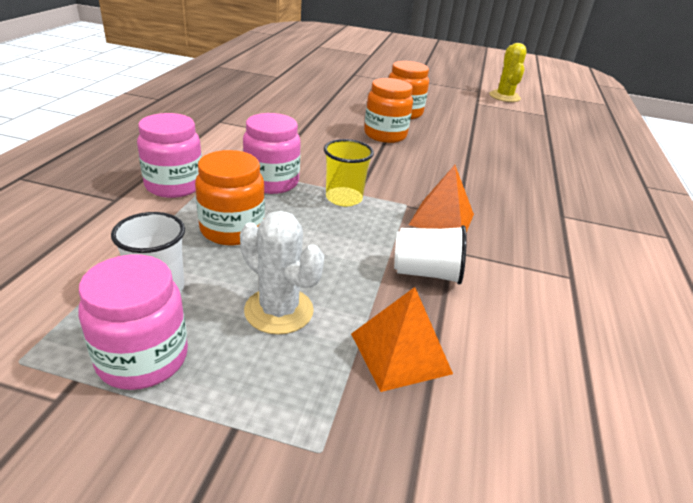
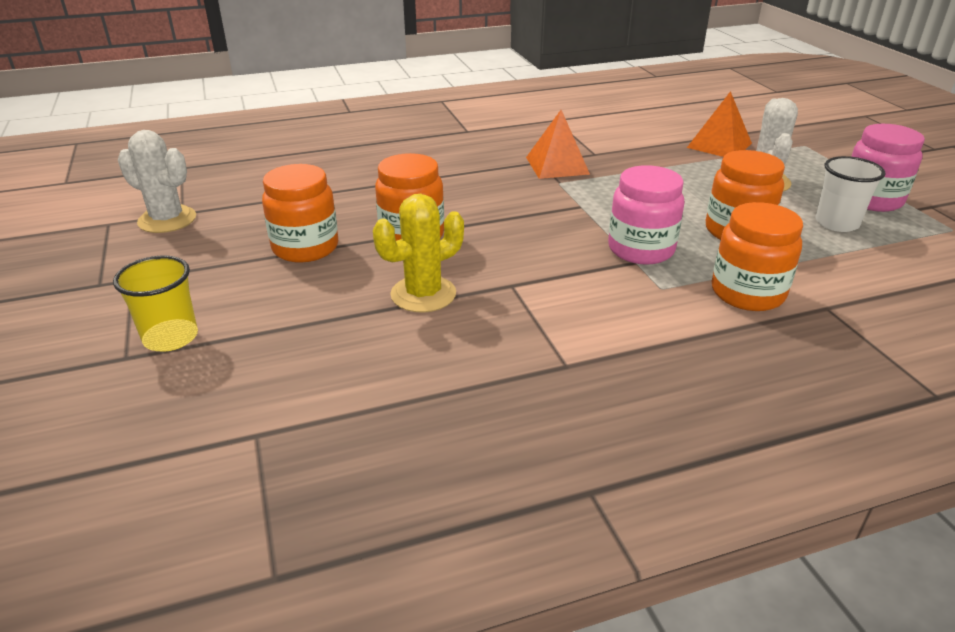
camera: 120 degrees left, 0 degrees up
pink jar [137,113,202,198] -> orange jar [712,202,803,311]
yellow cup [324,139,374,207] -> yellow cup moved to [113,256,198,351]
white cup [394,225,467,285] -> none
yellow cactus [489,43,527,102] -> yellow cactus moved to [373,194,464,313]
none -> white cactus [118,130,196,233]

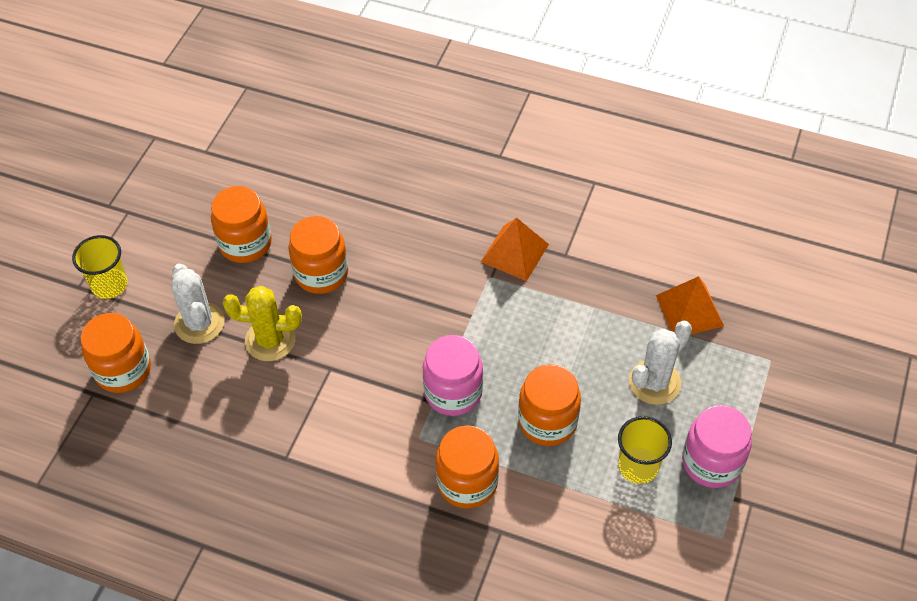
camera: 40 degrees right, 20 degrees up
white cactus [118,130,196,233] -> white cactus moved to [171,264,225,344]
white cup [815,156,886,232] -> yellow cup [618,416,672,484]
none -> orange jar [81,313,151,393]

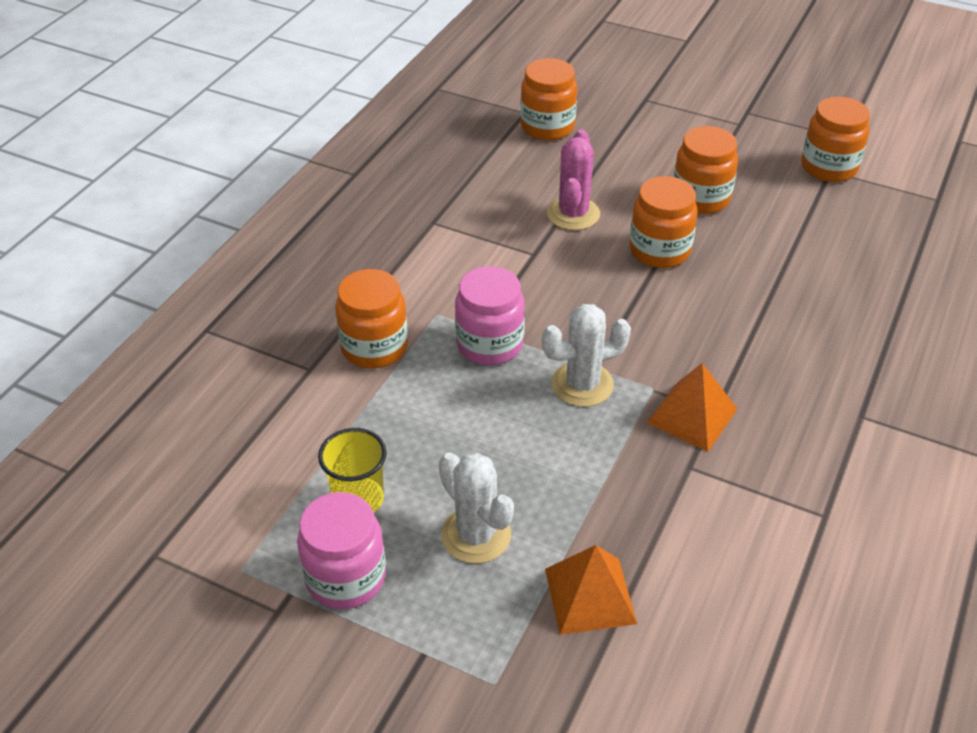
camera: 95 degrees right, 10 degrees down
yellow cup [72,235,128,299] -> none
white cactus [171,264,225,344] -> white cactus moved to [542,304,631,407]
yellow cactus [223,286,302,361] -> pink cactus [547,129,600,230]
orange jar [518,364,581,446] -> orange jar moved to [801,97,870,182]

